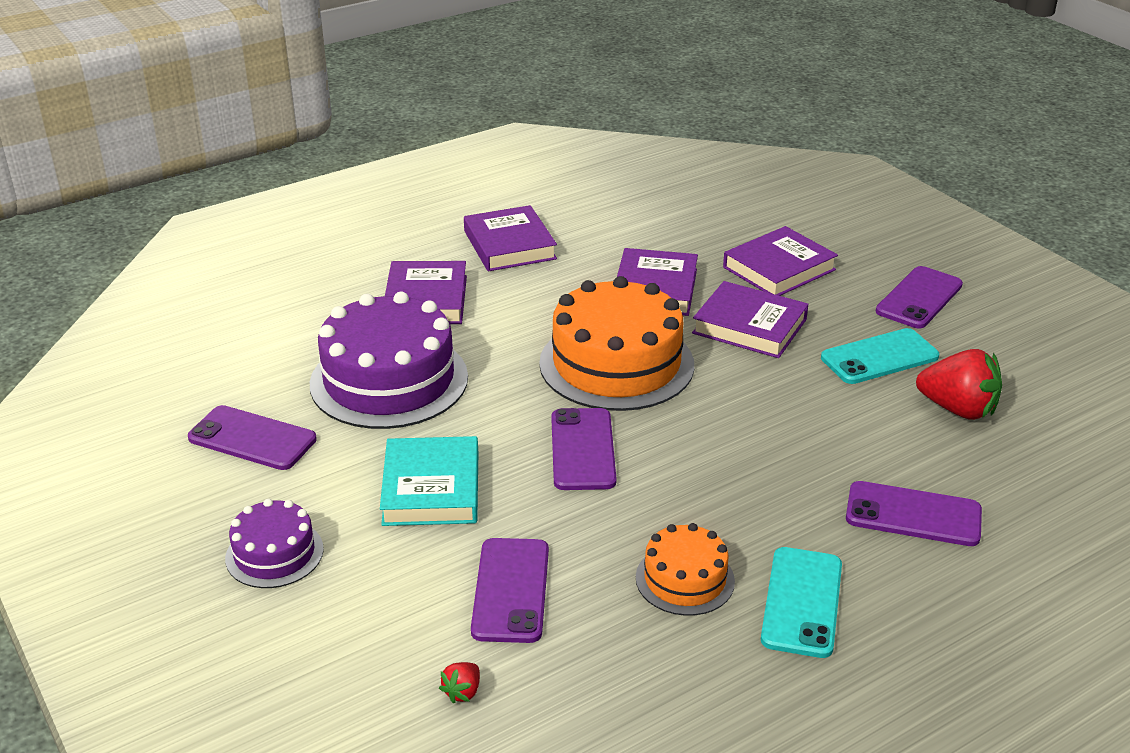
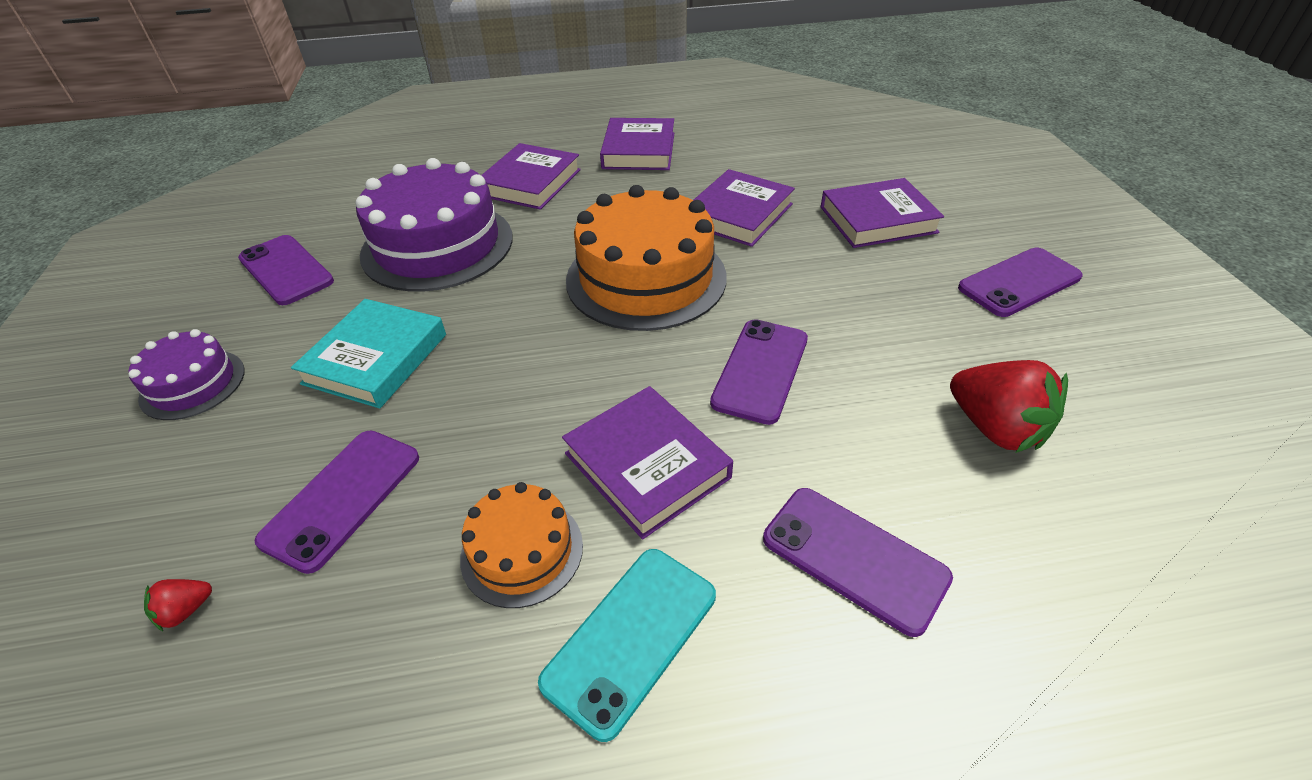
camera: 25 degrees right, 10 degrees up
purple phone [551,408,616,490] -> purple phone moved to [710,319,808,425]
purple book [692,281,809,358] -> purple book moved to [562,386,733,539]
turquoise phone [821,328,939,384] -> none

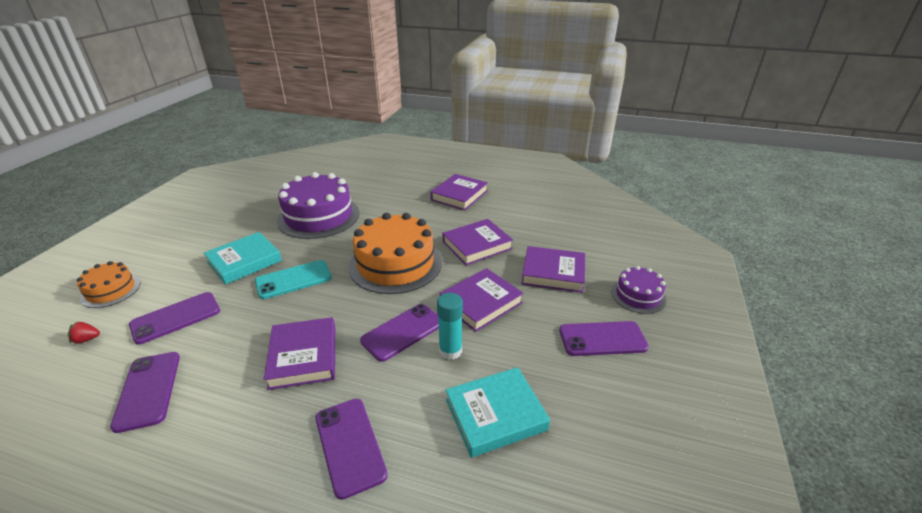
camera: 25 degrees right, 10 degrees down
purple cake [128,329,245,420] -> purple cake moved to [611,266,666,314]
purple phone [238,235,334,305] -> purple phone moved to [110,352,180,433]
orange cake [460,482,583,608] -> orange cake moved to [77,261,140,308]
purple book [481,143,581,210] -> purple book moved to [440,268,524,332]
turquoise phone [538,549,716,742] -> turquoise phone moved to [255,260,332,299]
red strawberry [950,360,1068,453] -> turquoise book [446,367,550,458]
none -> turquoise glue stick [437,293,463,360]

